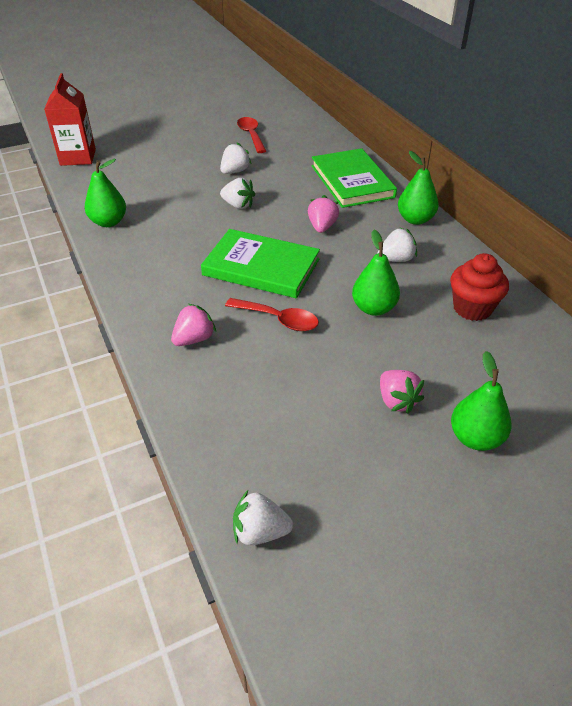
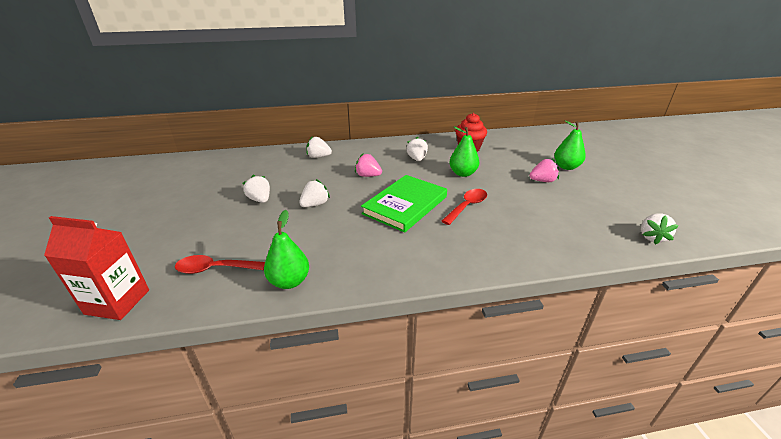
camera: 75 degrees left, 10 degrees down
pink strawberry [171,304,216,346] -> none
red spoon [237,117,266,153] -> red spoon moved to [175,255,265,274]
green book [311,148,397,208] -> white strawberry [306,137,332,158]
green pear [398,151,439,225] -> none

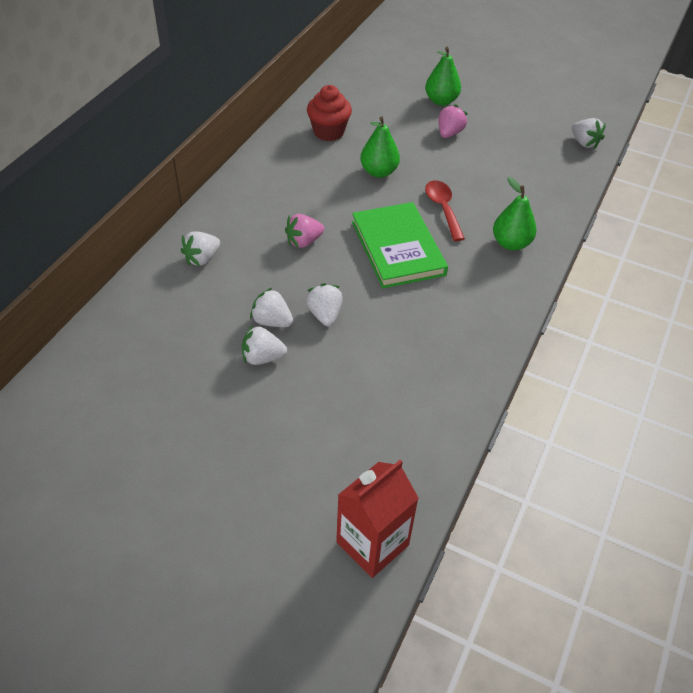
camera: 55 degrees left, 15 degrees up
red spoon [175,255,265,274] -> none
green pear [264,210,309,289] -> green pear moved to [493,177,537,251]
white strawberry [406,137,428,161] -> white strawberry moved to [250,288,293,327]

